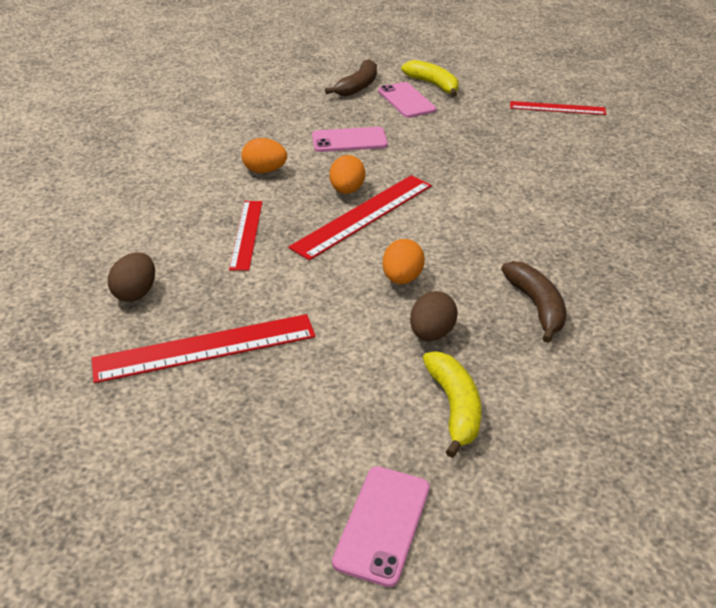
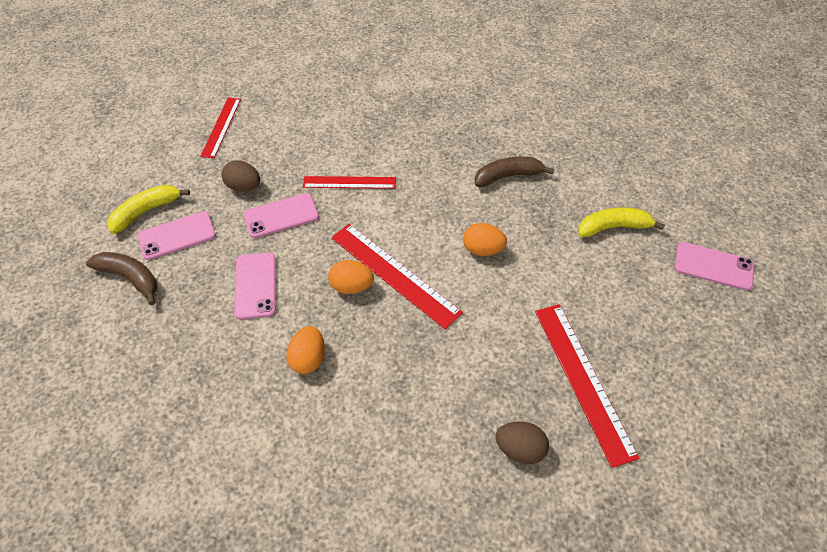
camera: 90 degrees left, 15 degrees up
red ruler [229,201,262,271] -> red ruler moved to [303,176,396,189]
brown egg [410,291,458,341] -> brown egg moved to [221,160,260,192]
none -> pink phone [243,193,319,238]

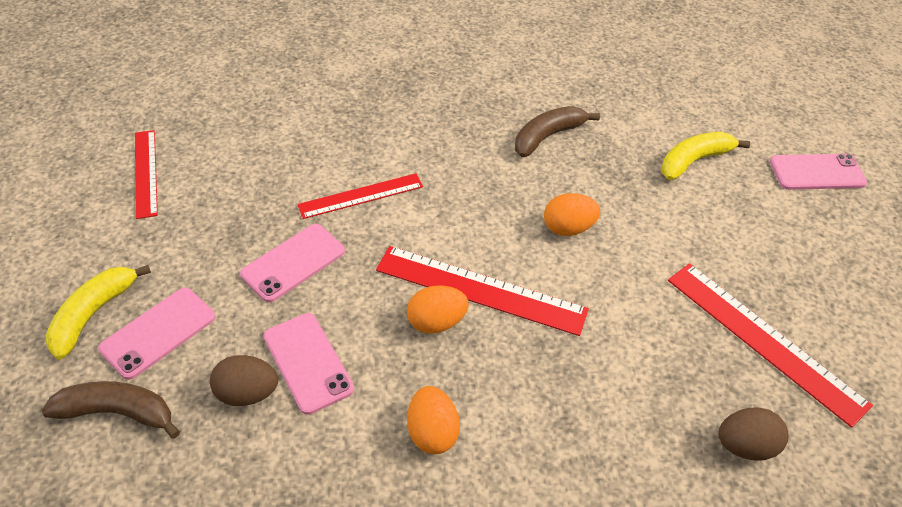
camera: 25 degrees left, 5 degrees down
brown egg [221,160,260,192] -> brown egg moved to [210,355,278,406]

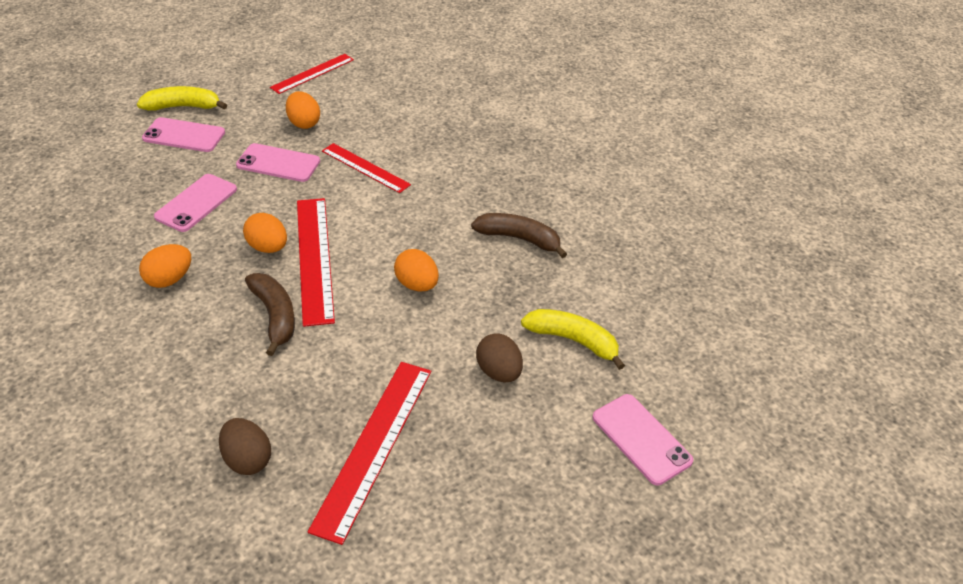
camera: 60 degrees right, 5 degrees down
brown banana [41,381,180,439] -> brown banana moved to [245,273,295,356]
brown egg [210,355,278,406] -> brown egg moved to [476,333,523,382]
none -> orange egg [286,91,320,129]

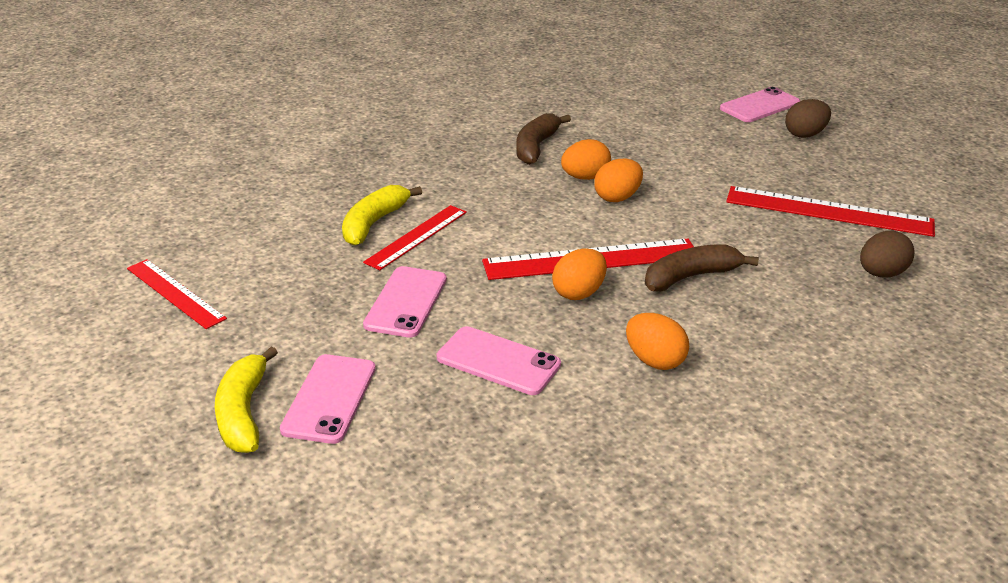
camera: 90 degrees left, 10 degrees down
orange egg [286,91,320,129] -> orange egg moved to [561,139,611,180]
brown egg [476,333,523,382] -> brown egg moved to [785,99,831,138]
yellow banana [521,309,625,370] -> yellow banana moved to [342,185,422,246]

